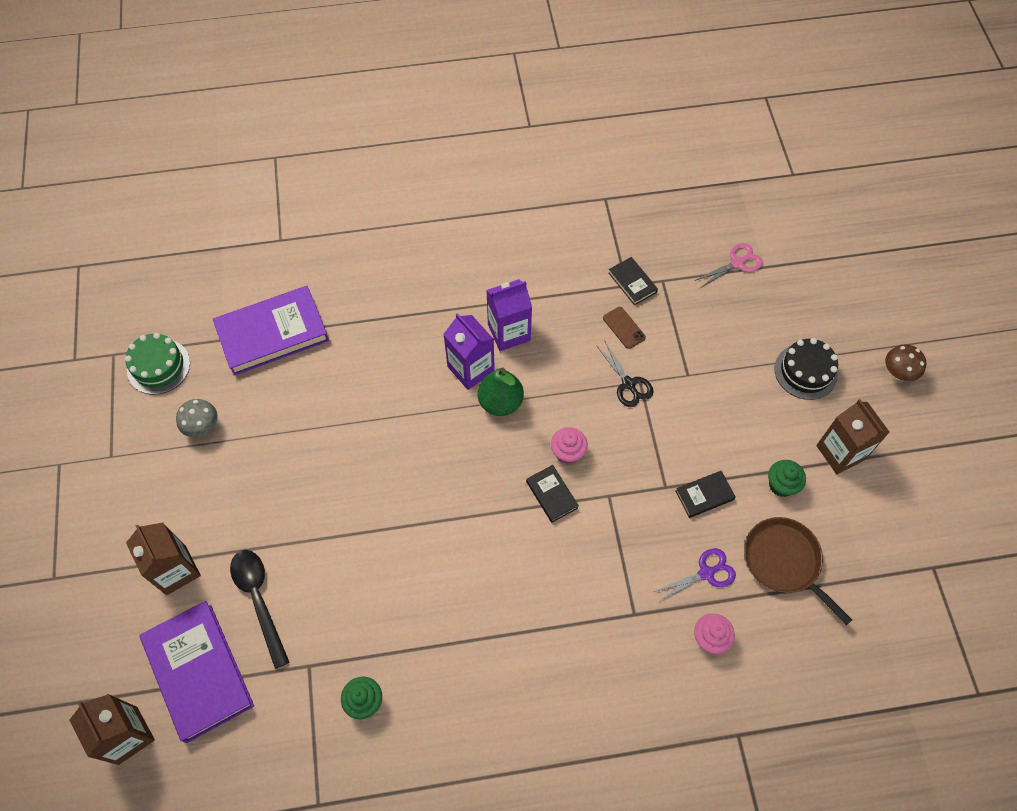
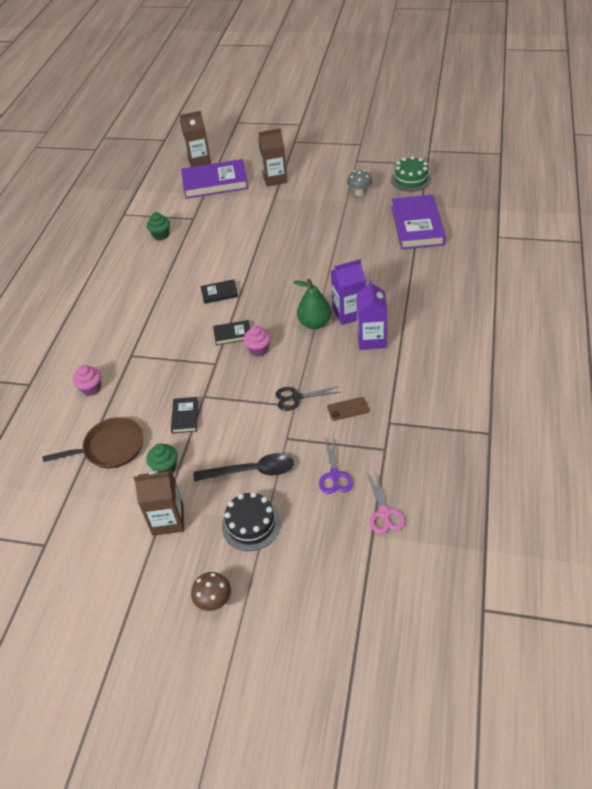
camera: 115 degrees right, 15 degrees down
black spoon [230,550,289,669] -> black spoon moved to [194,453,294,481]
black book [608,257,658,305] -> black book moved to [201,279,238,304]
purple scissors [653,548,736,602] -> purple scissors moved to [319,437,353,494]

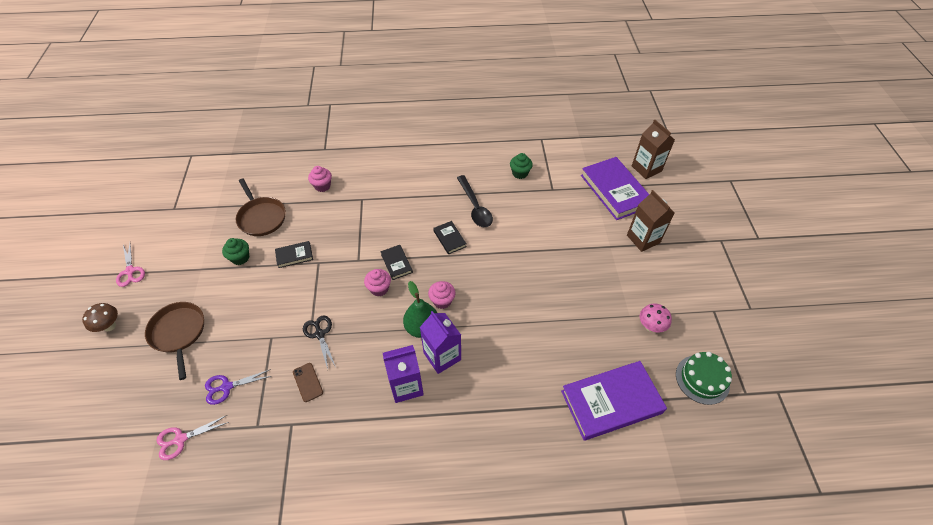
camera: 70 degrees right, 5 degrees up
brown carton [133,470,184,536] -> none
black spoon [194,453,294,481] -> black spoon moved to [457,175,493,227]
black cake [222,492,281,551] -> brown pan [145,302,204,380]
grey mushroom [347,170,372,196] -> pink mushroom [639,303,672,333]
none -> pink scissors [116,244,145,287]
none -> pink cupcake [428,281,455,309]

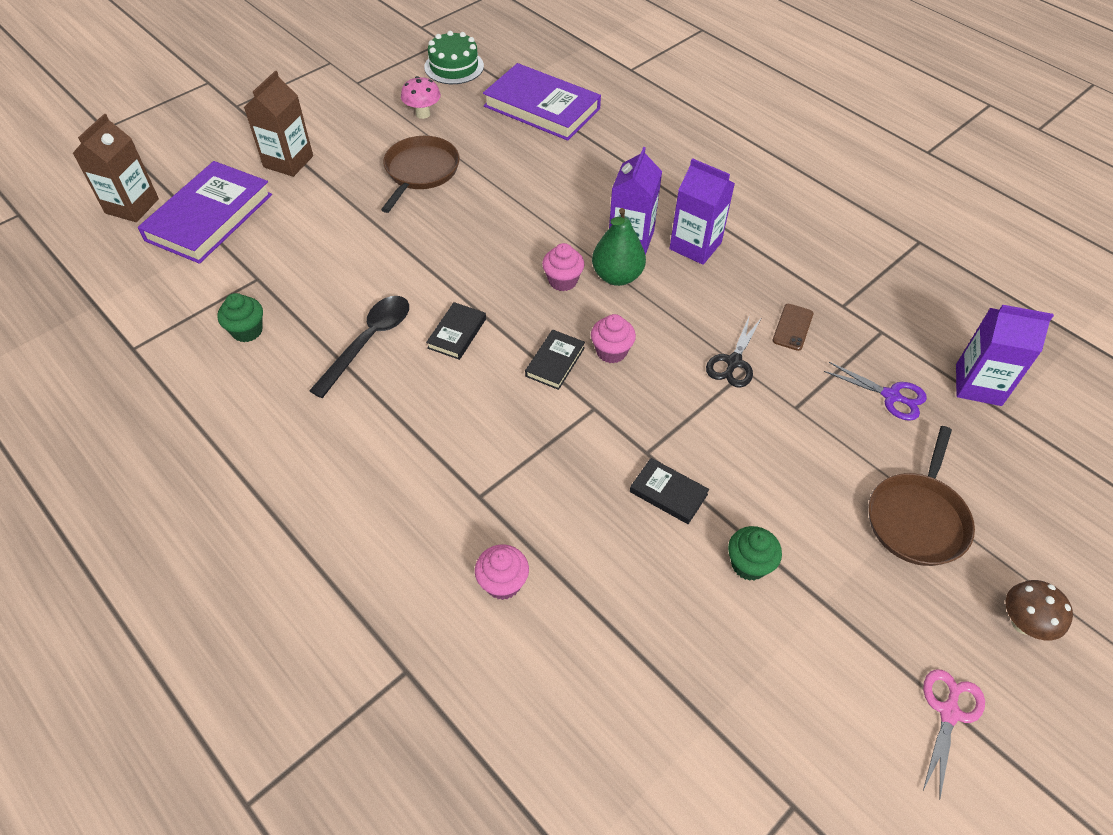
camera: 130 degrees left, 0 degrees up
pink scissors [156,415,229,460] -> purple carton [956,305,1054,406]
brown pan [236,178,286,236] -> brown pan moved to [381,136,460,213]

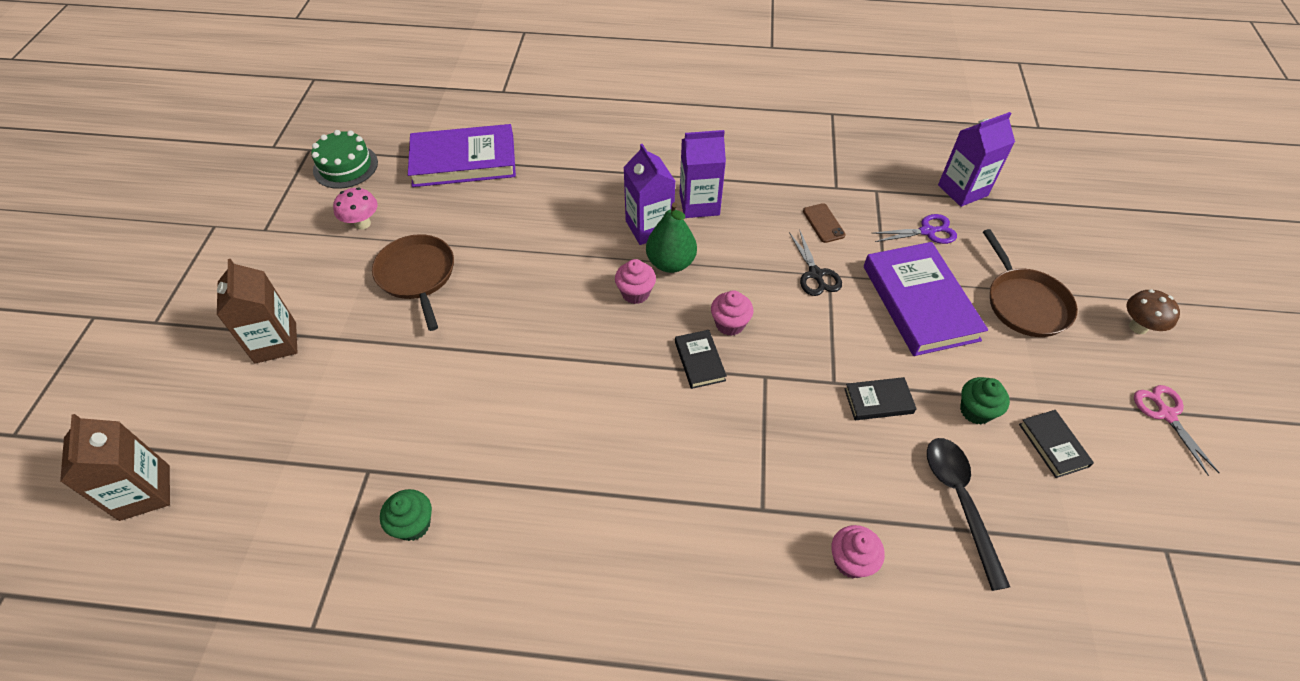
camera: 40 degrees left, 0 degrees up
purple book [138,161,272,264] -> purple book moved to [864,242,988,356]
black spoon [309,296,409,398] -> black spoon moved to [927,438,1010,591]
black book [426,302,486,360] -> black book moved to [1019,410,1094,478]

